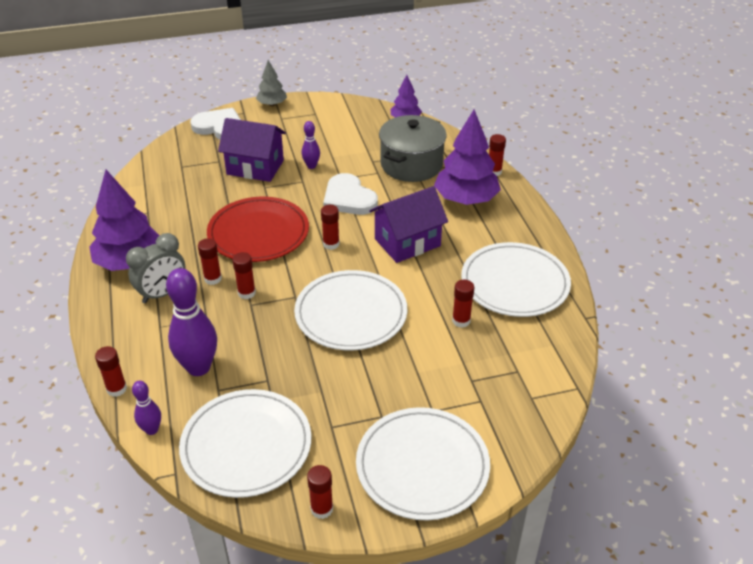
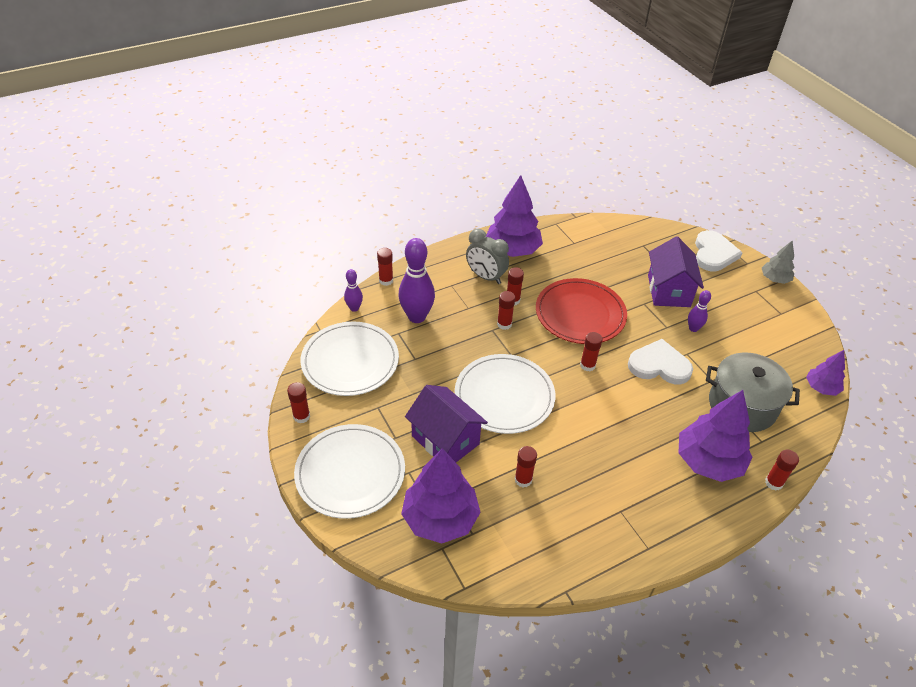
camera: 75 degrees right, 5 degrees up
white heart [323,173,378,215] -> white heart turned 60 degrees clockwise [628,339,693,384]
purple house [369,186,448,263] -> purple house moved to [405,385,488,462]
white plate [461,242,571,317] -> none
none -> purple tree [401,448,481,543]

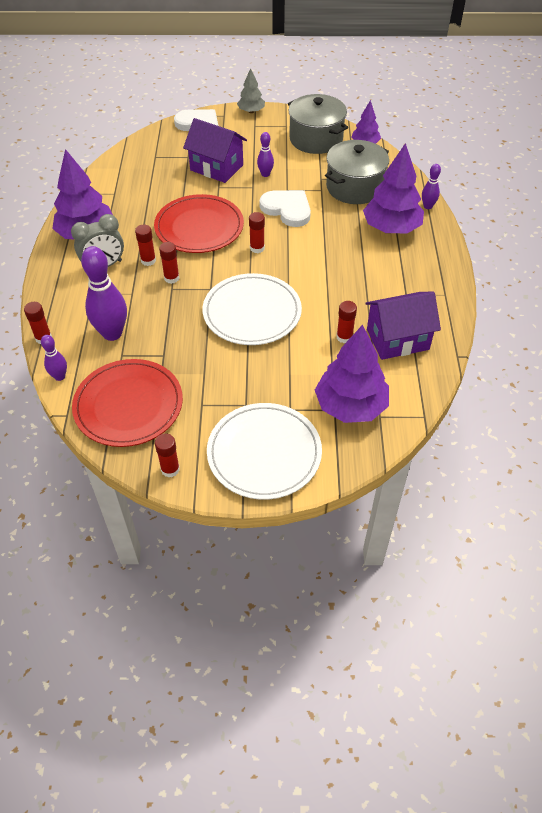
camera: 60 degrees left, 5 degrees up
white plate [300,322,399,396] -> red plate [72,359,183,447]
purple house [405,385,488,462] -> purple house moved to [365,291,441,360]
white heart [628,339,693,384] -> white heart turned 90 degrees clockwise [260,190,311,227]
red glue stick [765,450,799,491] -> purple bowling pin [422,164,441,209]
none -> grey pot [288,94,348,154]

